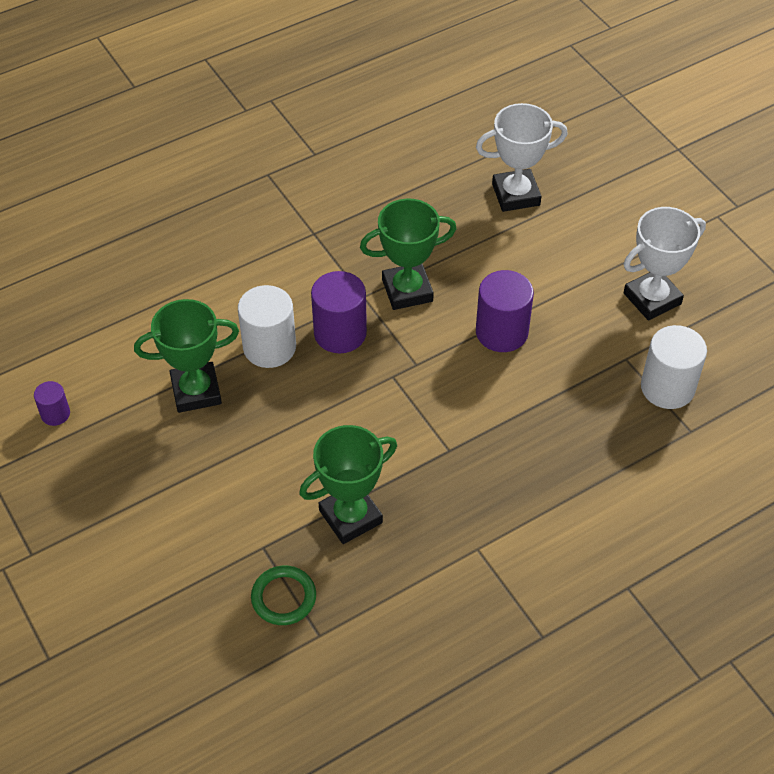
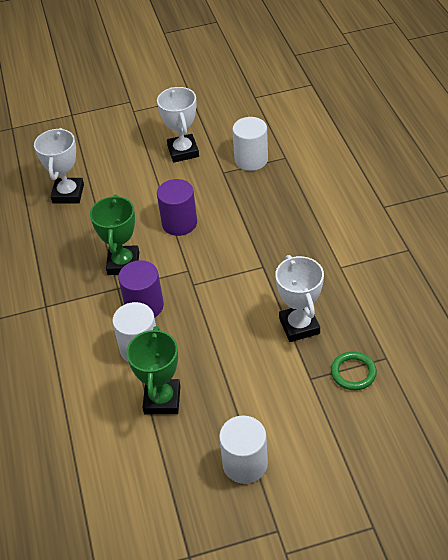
camera: 70 degrees left, 5 degrees down
purple cylinder [34,381,70,426] -> none
green trophy [299,425,397,544] -> white trophy [275,255,324,342]
none -> white cylinder [219,416,268,484]

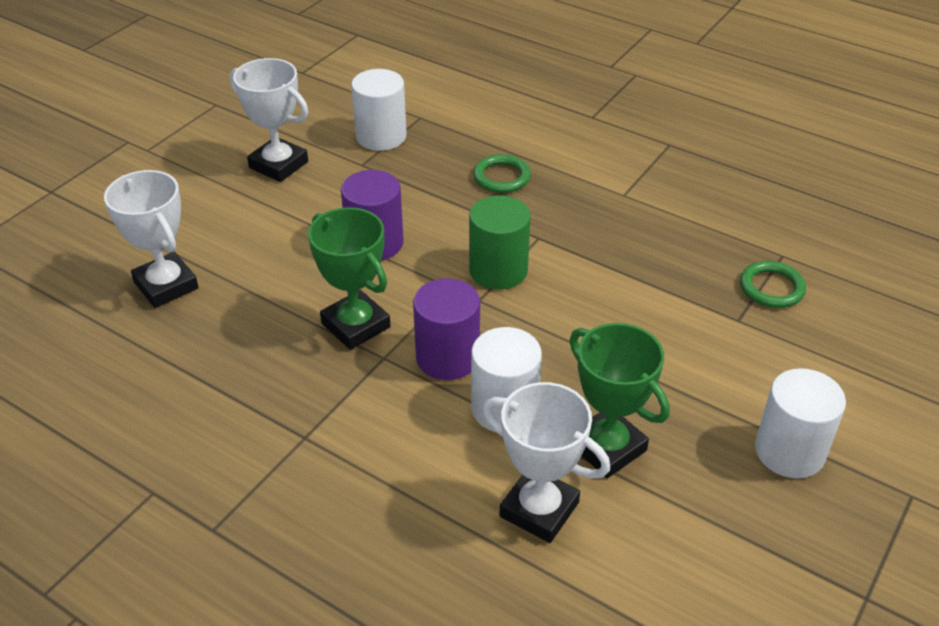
camera: 45 degrees left, 5 degrees down
white trophy [275,255,324,342] -> white trophy moved to [483,382,610,543]
none -> green cylinder [469,196,531,289]
none -> green ring [473,154,531,193]

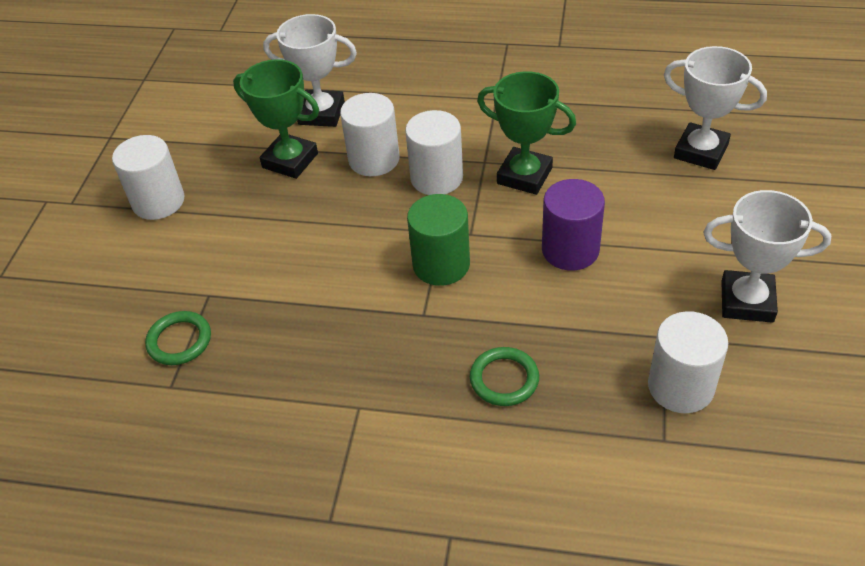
camera: 160 degrees right, 5 degrees up
purple cylinder [413,278,480,380] -> white cylinder [405,110,463,195]

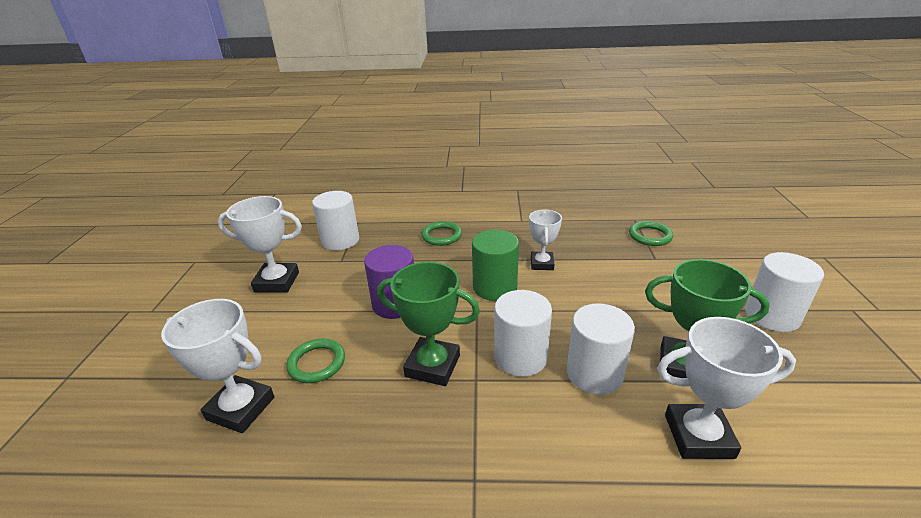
camera: 170 degrees right, 15 degrees down
none -> green ring [286,339,345,383]
none -> white trophy [529,210,562,270]

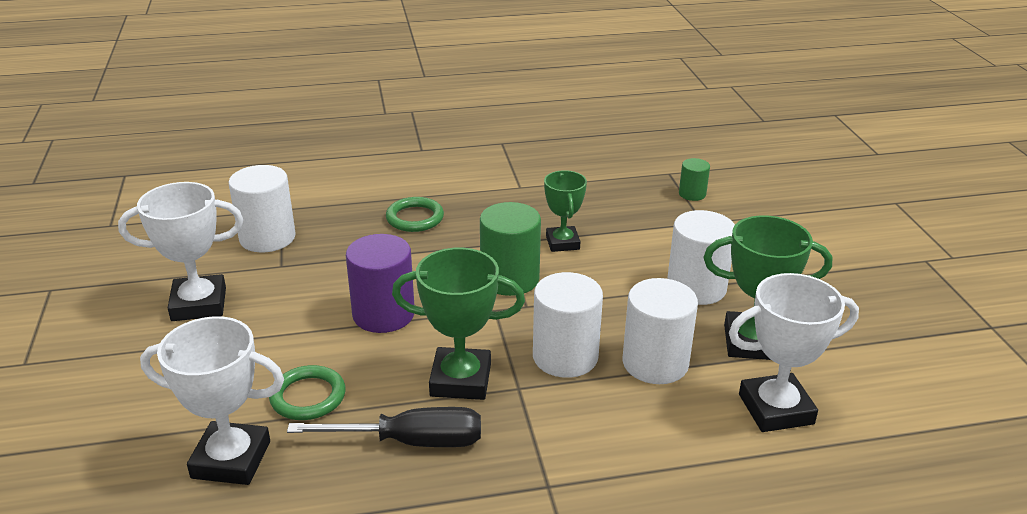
camera: 15 degrees left, 0 degrees up
white trophy [529,210,562,270] -> green trophy [544,170,587,252]
green ring [629,221,673,246] -> green cylinder [679,158,710,201]
white cylinder [745,252,824,332] -> white cylinder moved to [667,210,735,305]
none -> black screwdriver [287,407,481,447]

